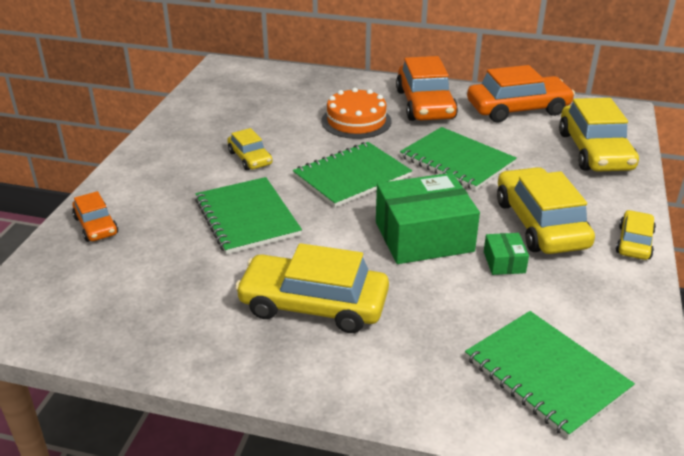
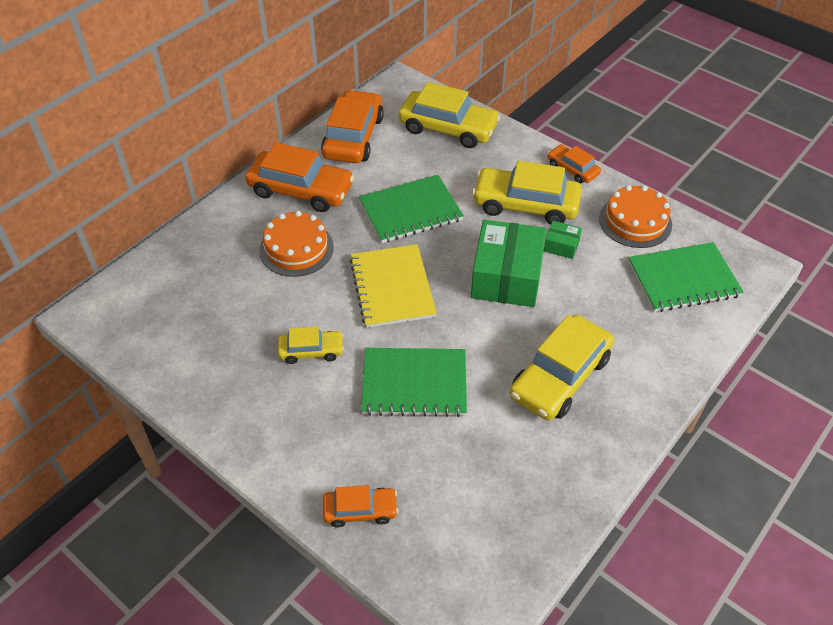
camera: 65 degrees left, 15 degrees up
green notebook [293,142,412,207] -> yellow notebook [350,244,437,328]
yellow car [616,210,656,260] -> orange car [547,144,601,184]
none -> orange cake [599,185,672,248]

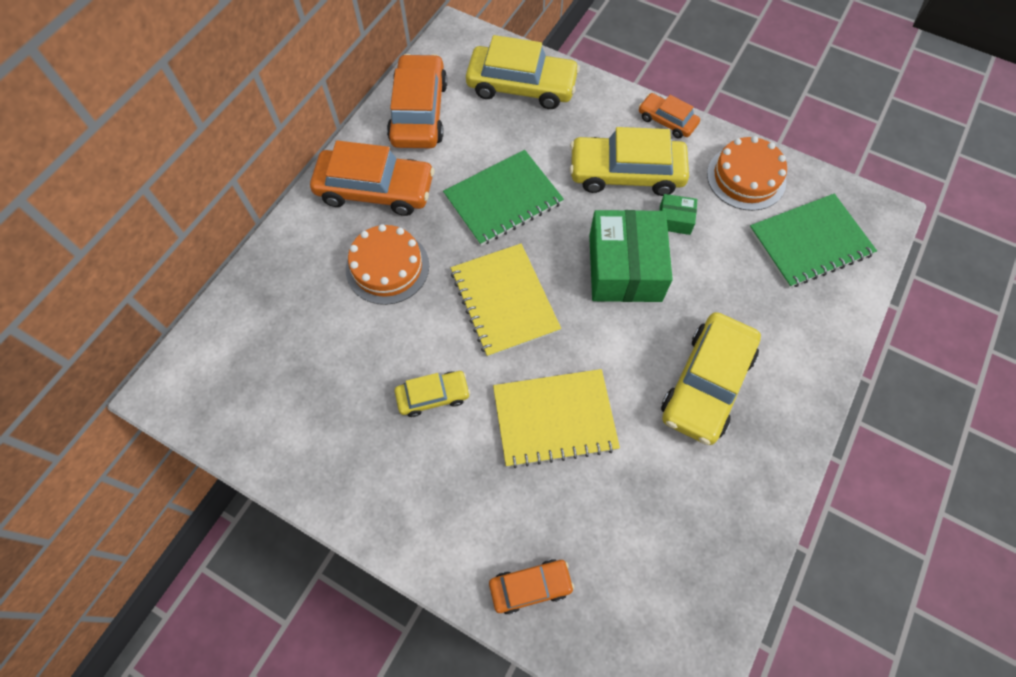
camera: 10 degrees left, 15 degrees up
green notebook [361,348,467,417] -> yellow notebook [493,369,620,468]

